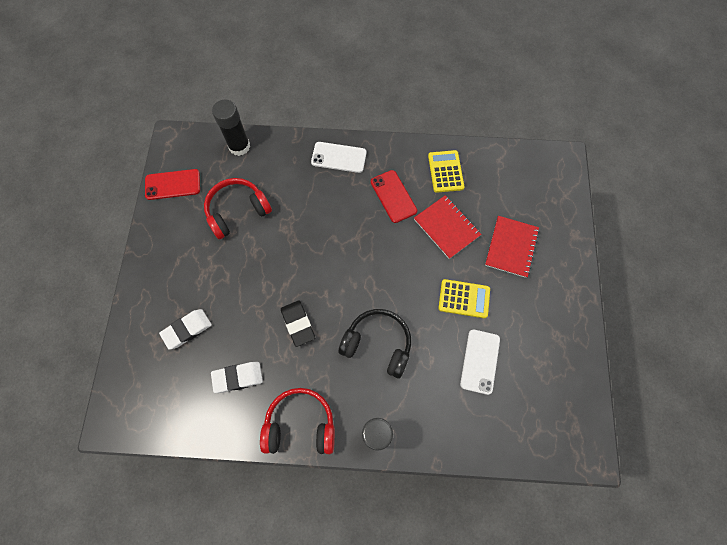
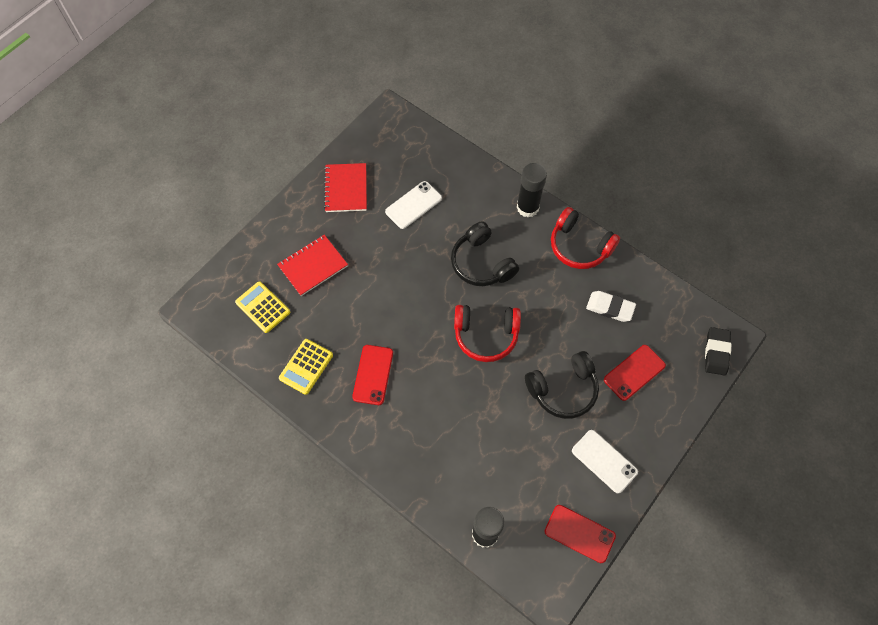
camera: 145 degrees left, 5 degrees down
white eraser [159,309,212,350] -> red phone [604,345,666,401]
red headphones [204,178,272,239] -> red headphones moved to [454,305,521,362]
black eraser [281,300,315,347] -> black eraser moved to [705,327,731,376]
white phone [311,142,366,173] -> white phone moved to [572,430,638,494]
red notebook [414,195,481,259] -> red notebook moved to [324,163,367,212]
yellow calculator [438,279,490,318] -> yellow calculator moved to [235,281,290,333]
none -> black headphones [525,351,599,419]

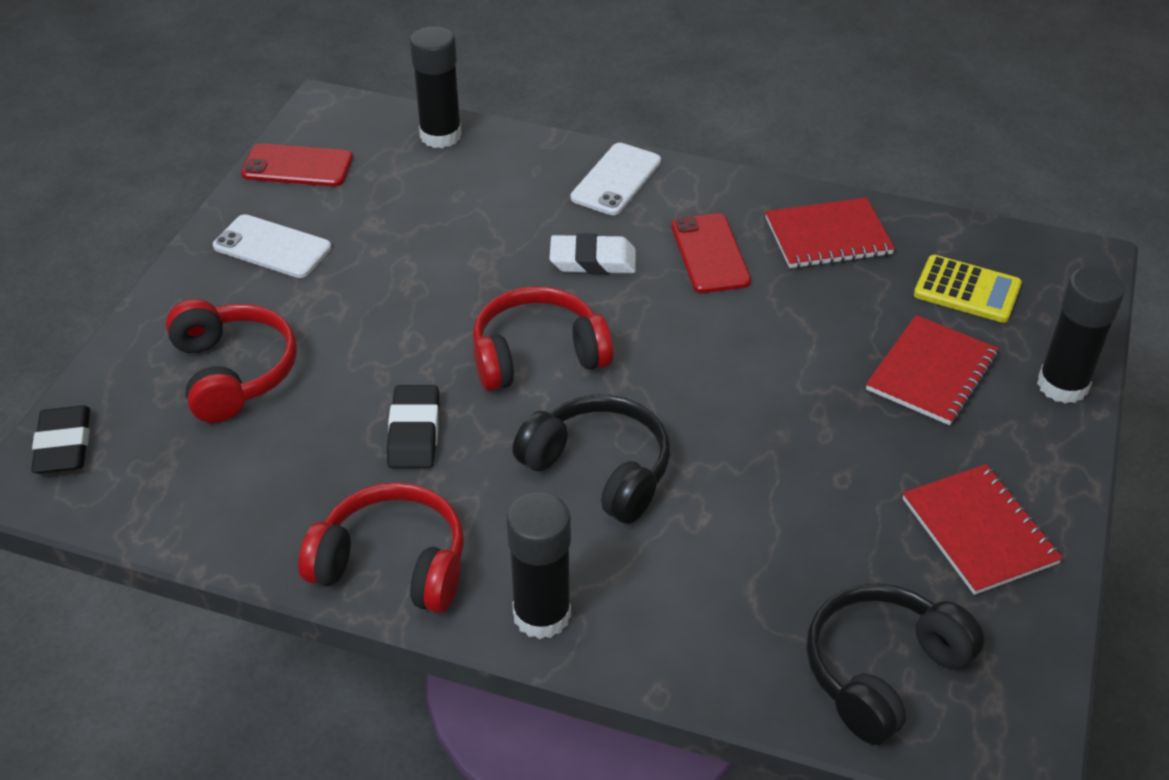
camera: 160 degrees right, 20 degrees down
yellow calculator [279,339,333,395] -> red notebook [765,197,895,268]
white phone [385,181,442,229] -> white phone moved to [571,143,661,215]
black headphones [525,351,599,419] -> black headphones moved to [806,583,985,745]
white eraser [586,291,636,322] -> white eraser moved to [549,233,636,274]
red phone [604,345,666,401] -> red headphones [166,299,297,423]
none -> black eraser [387,385,439,468]
none -> black glue stick [1037,267,1125,404]

